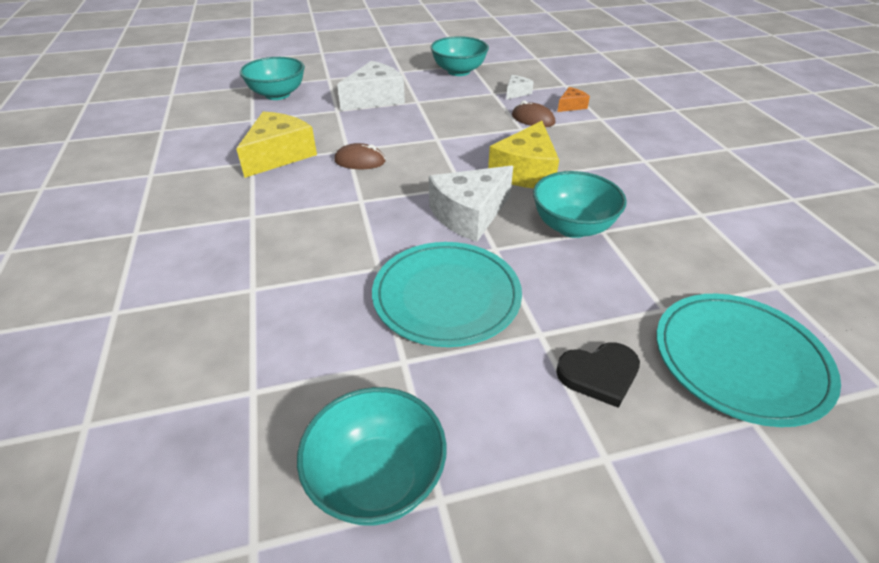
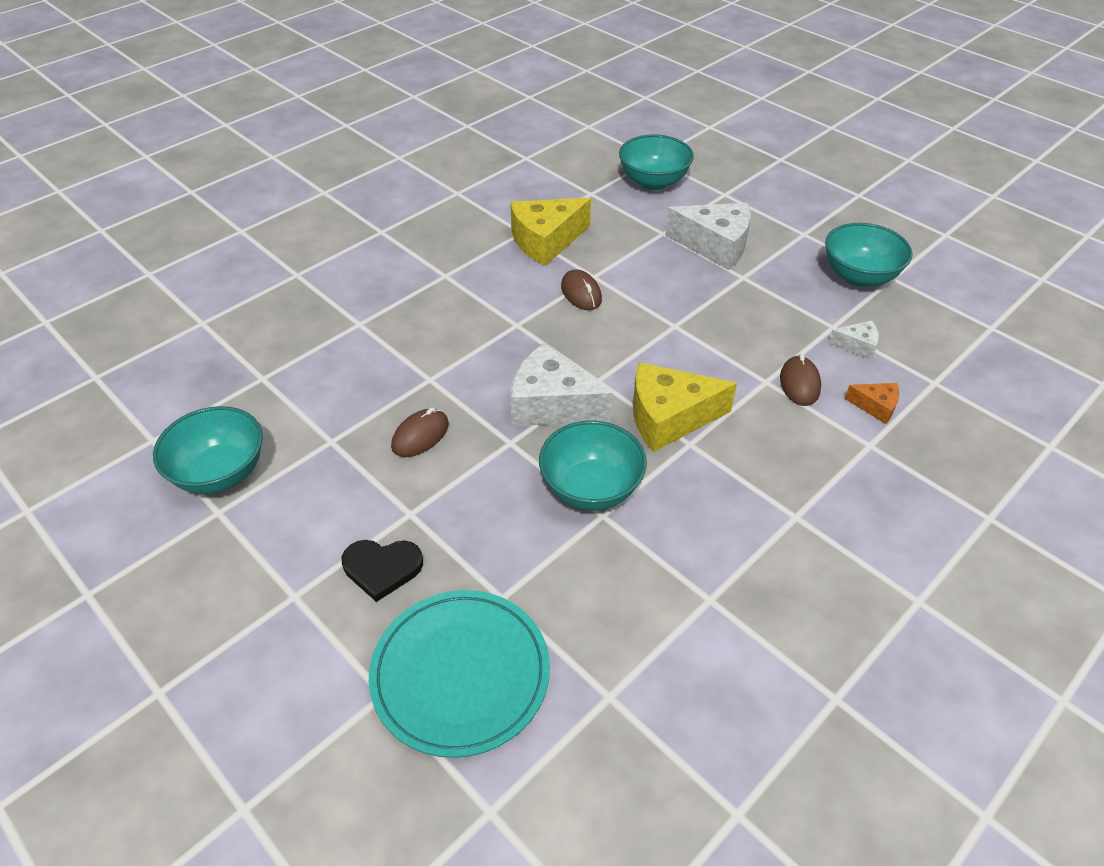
camera: 60 degrees right, 5 degrees up
yellow cheese [236,112,317,178] -> yellow cheese turned 150 degrees clockwise [510,198,591,266]
turquoise plate [372,242,522,347] -> brown mouse [391,407,449,457]
black heart [556,342,640,408] -> black heart turned 45 degrees counterclockwise [342,540,423,602]

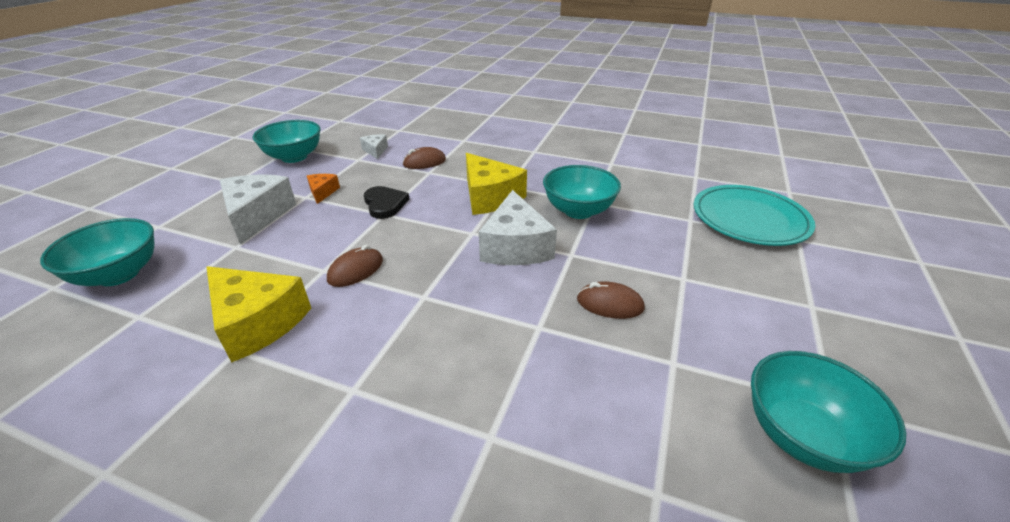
camera: 115 degrees left, 10 degrees down
black heart [342,540,423,602] -> black heart moved to [364,186,409,219]
orange cheese [845,383,899,424] -> orange cheese moved to [307,174,340,204]

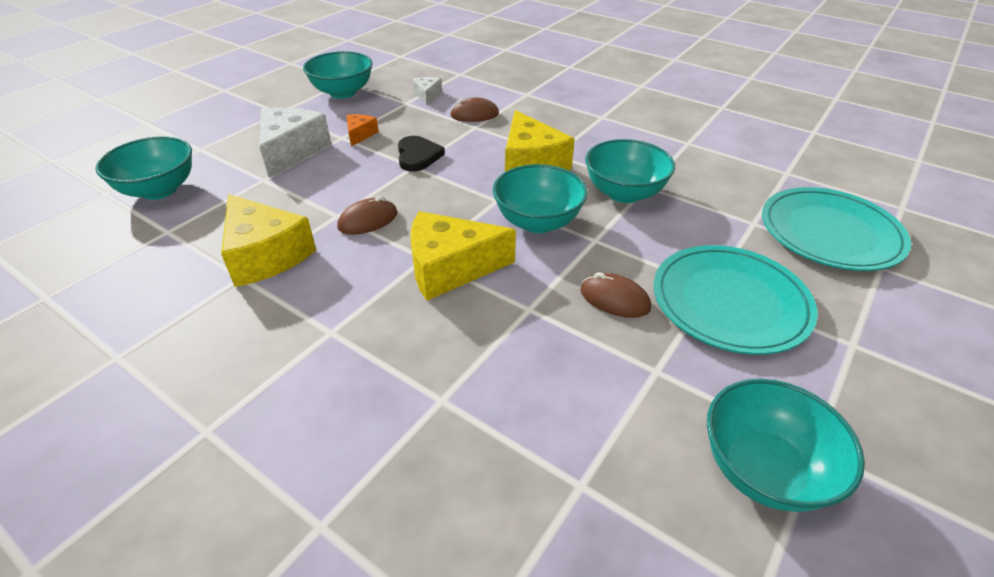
camera: 15 degrees right, 5 degrees up
white cheese [479,190,557,265] -> turquoise bowl [493,164,588,233]
none -> yellow cheese [410,211,516,300]
none -> turquoise plate [654,245,818,355]

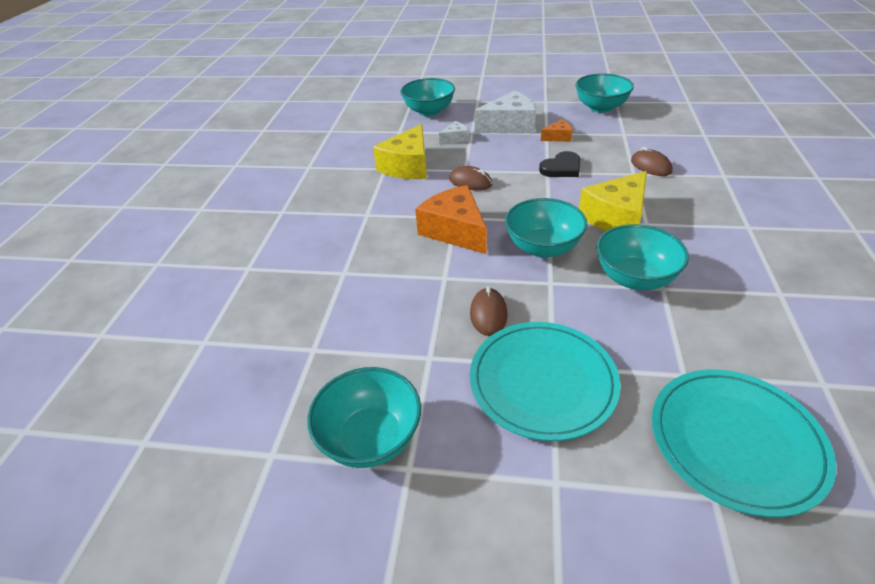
camera: 65 degrees right, 0 degrees up
yellow cheese [410,211,516,300] -> orange cheese [415,185,487,254]
white cheese [412,77,442,105] -> white cheese moved to [439,121,469,144]

